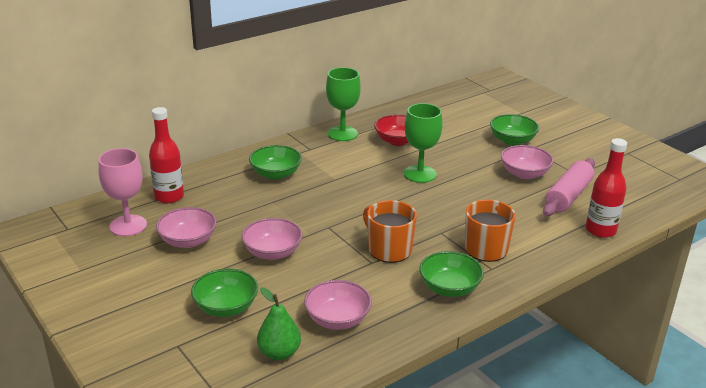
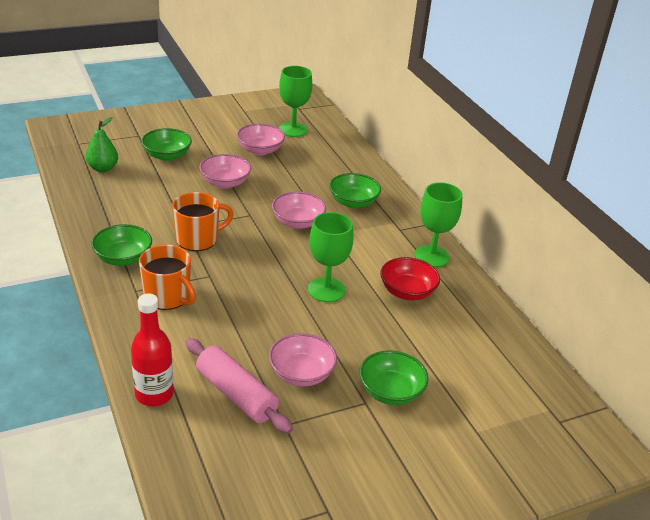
camera: 100 degrees right, 5 degrees up
pink goblet [98,148,147,236] -> green goblet [279,66,312,137]
red bottle [149,107,184,203] -> none
pink bowl [304,280,372,330] -> pink bowl moved to [272,192,326,229]

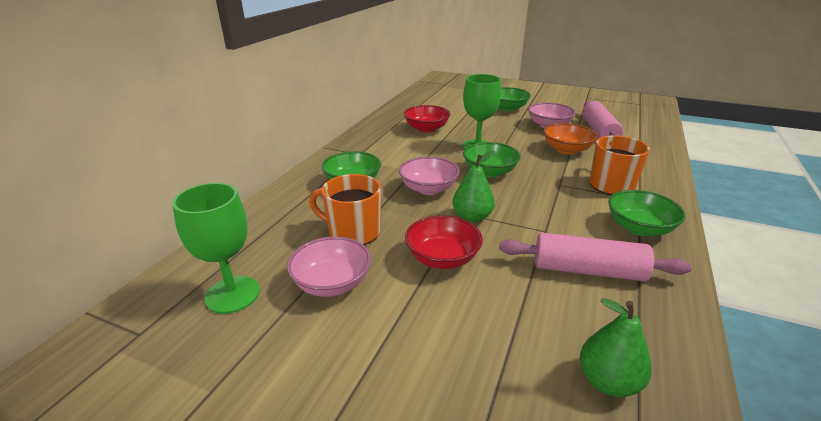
camera: 130 degrees left, 5 degrees down
red bottle [131,294,174,406] -> none
green bowl [141,128,192,161] -> green bowl moved to [463,142,521,177]
orange mug [172,192,234,251] -> orange mug moved to [309,174,381,245]
pink bowl [199,154,251,189] -> red bowl [405,215,483,269]
green goblet [414,182,463,267] -> none
none -> green pear [453,150,495,223]
none -> pink rolling pin [499,233,692,281]
none -> orange bowl [543,123,597,155]

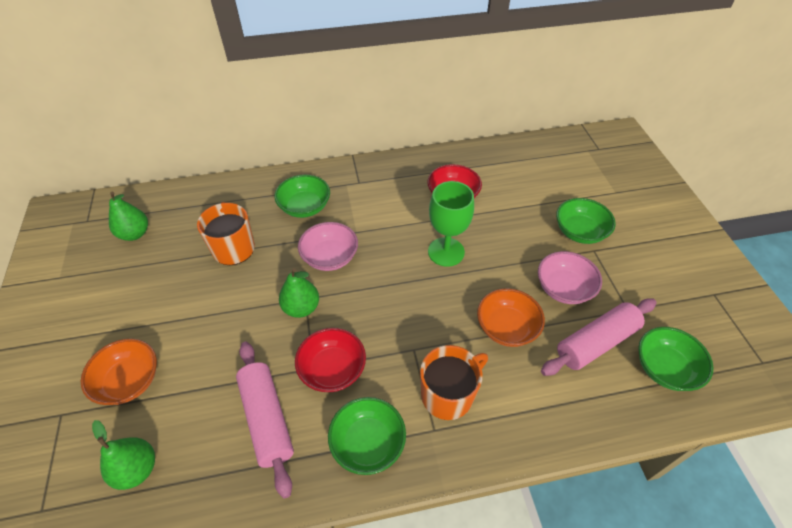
camera: 55 degrees right, 20 degrees up
green goblet [172,183,260,314] -> green pear [109,192,148,241]
pink bowl [287,236,371,297] -> none
red bowl [405,215,483,269] -> red bowl moved to [295,328,366,392]
green bowl [463,142,521,177] -> green bowl moved to [638,327,714,391]
none -> orange bowl [81,339,157,405]

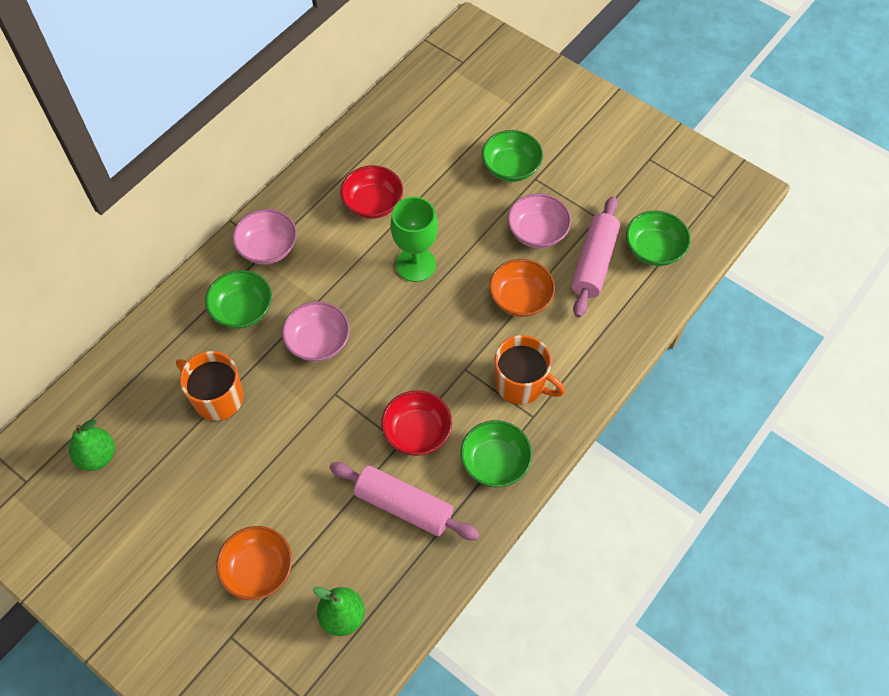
camera: 40 degrees left, 10 degrees up
green pear [279,268,319,318] -> none
orange mug [420,345,488,420] -> orange mug turned 105 degrees clockwise [494,335,565,405]
none -> pink bowl [232,209,297,264]

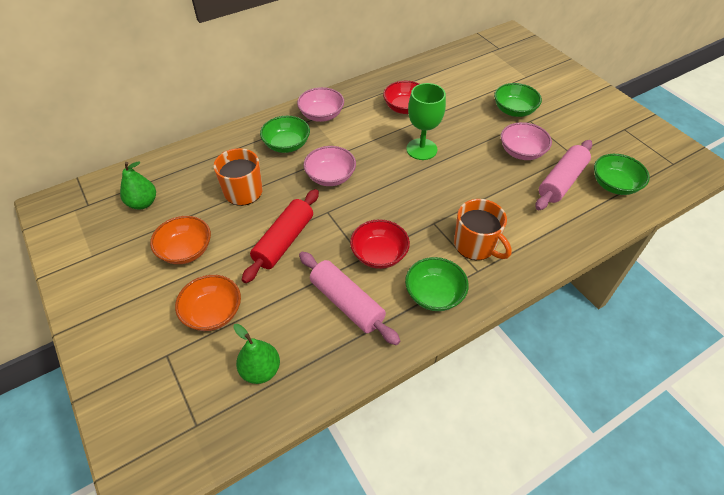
camera: 20 degrees right, 10 degrees down
orange bowl [489,259,555,317] -> orange bowl moved to [150,216,211,264]
none -> red rolling pin [242,189,319,283]

